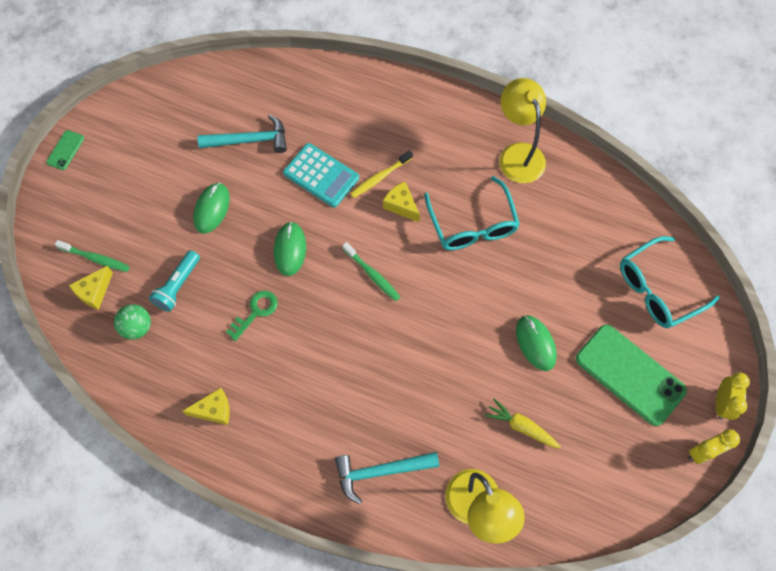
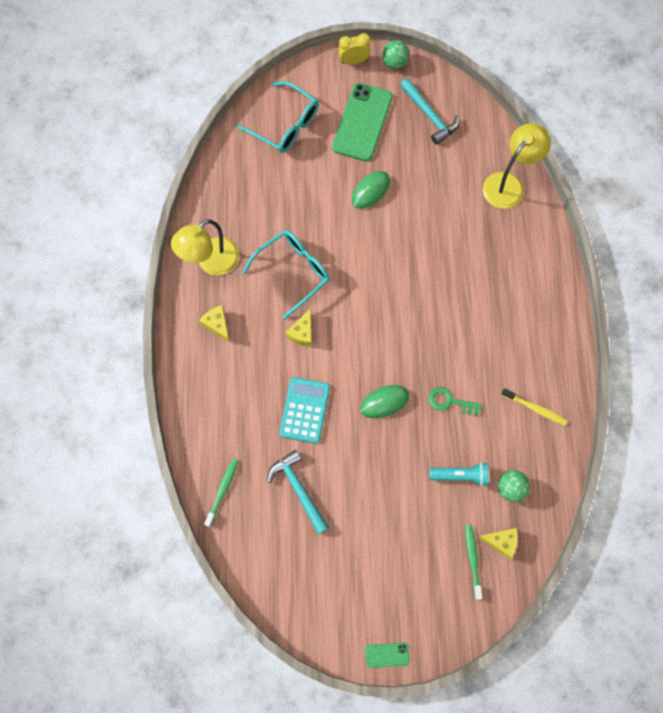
camera: 115 degrees left, 5 degrees up
yellow cheese [182,388,230,425] -> yellow cheese moved to [199,305,230,343]
green mouse [193,183,230,234] -> none
turquoise hammer [335,452,439,504] -> turquoise hammer moved to [400,79,459,145]
green toothbrush [342,242,400,301] -> green toothbrush moved to [204,458,239,527]
yellow toothbrush [350,150,413,198] -> yellow toothbrush moved to [501,388,567,426]
yellow carrot [484,398,561,448] -> none
yellow clock [689,429,740,464] -> green ball [382,40,409,69]

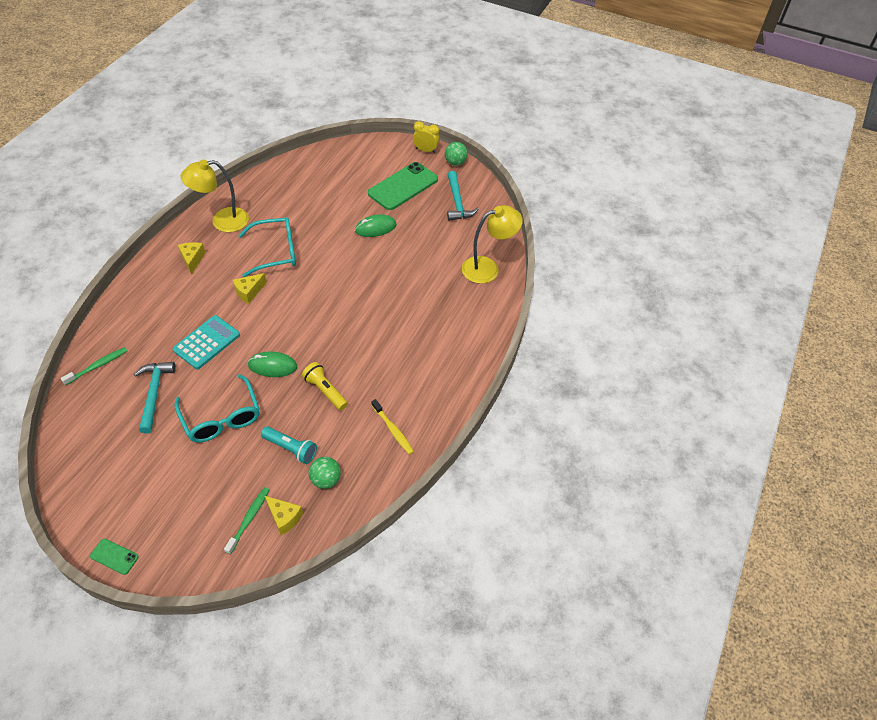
camera: 25 degrees right, 20 degrees down
turquoise glasses [237,81,319,153] -> turquoise glasses moved to [174,374,260,443]
green key [429,387,482,416] -> yellow flashlight [302,362,348,410]

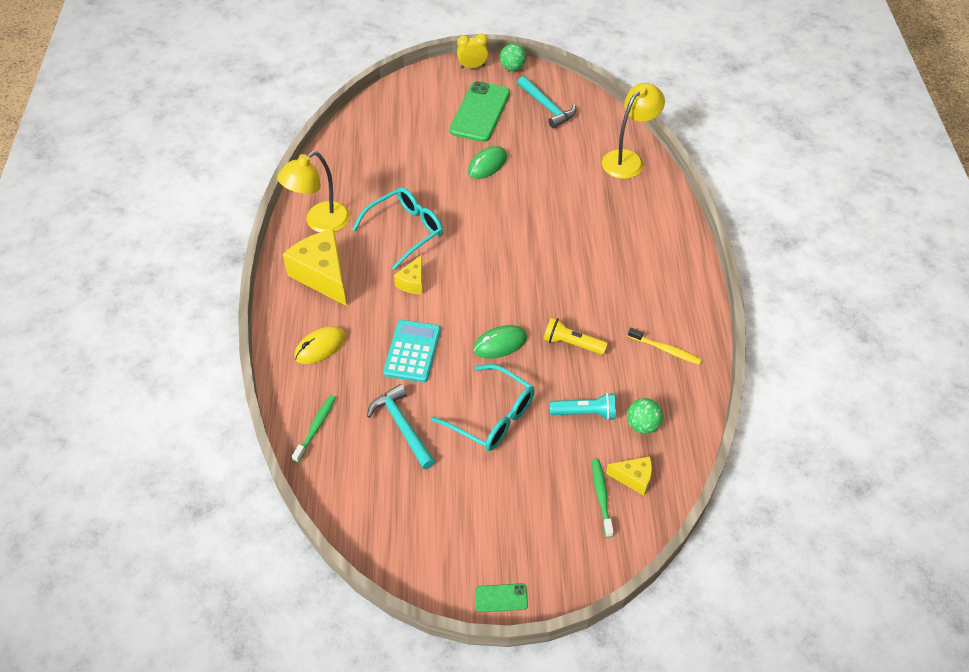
camera: 25 degrees left, 0 degrees up
yellow cheese [178,242,205,275] -> yellow cheese [283,229,347,306], size x1.95
none -> yellow mouse [294,326,346,364]

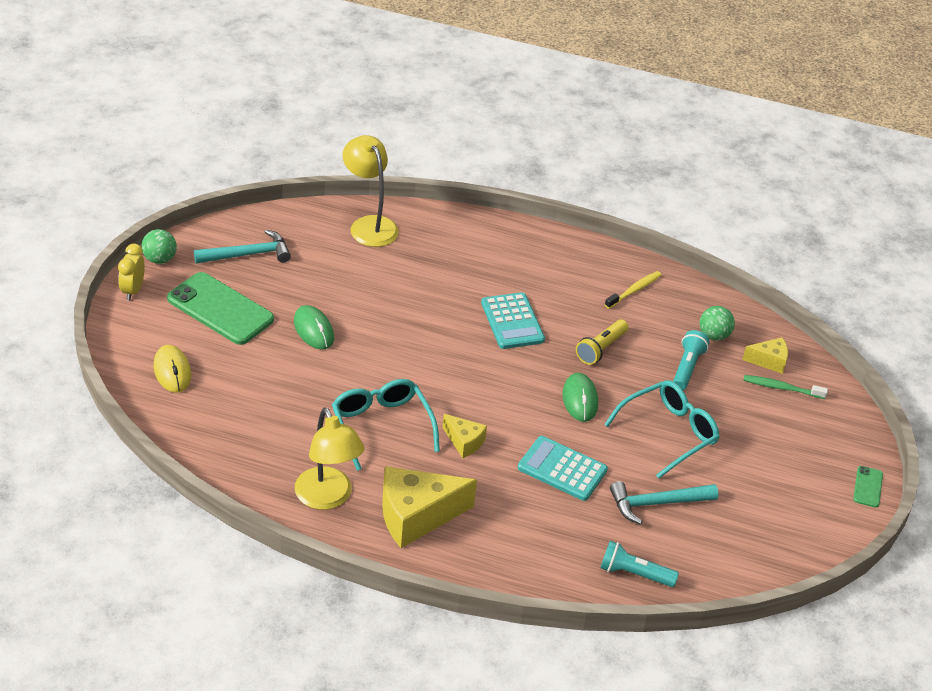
camera: 75 degrees left, 10 degrees down
green toothbrush [292,395,336,463] -> turquoise flashlight [601,541,679,587]
yellow mouse [294,326,346,364] -> yellow mouse moved to [154,345,191,393]
yellow cheese [606,456,652,496] -> yellow cheese turned 60 degrees clockwise [742,337,788,374]
none -> turquoise calculator [481,292,545,349]

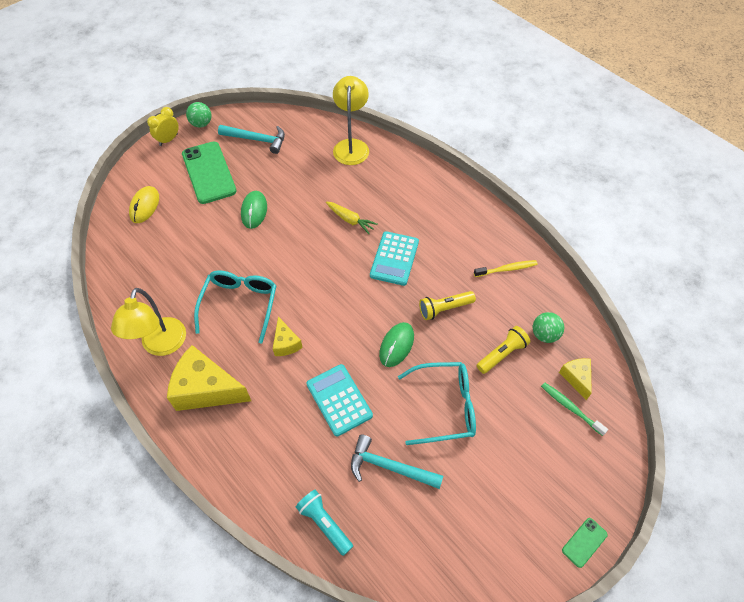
camera: 35 degrees right, 15 degrees up
turquoise flashlight [673,330,710,390] -> yellow flashlight [477,326,530,374]
yellow cheese [742,337,788,374] -> yellow cheese turned 135 degrees counterclockwise [559,358,592,400]
none -> yellow carrot [326,201,378,234]

